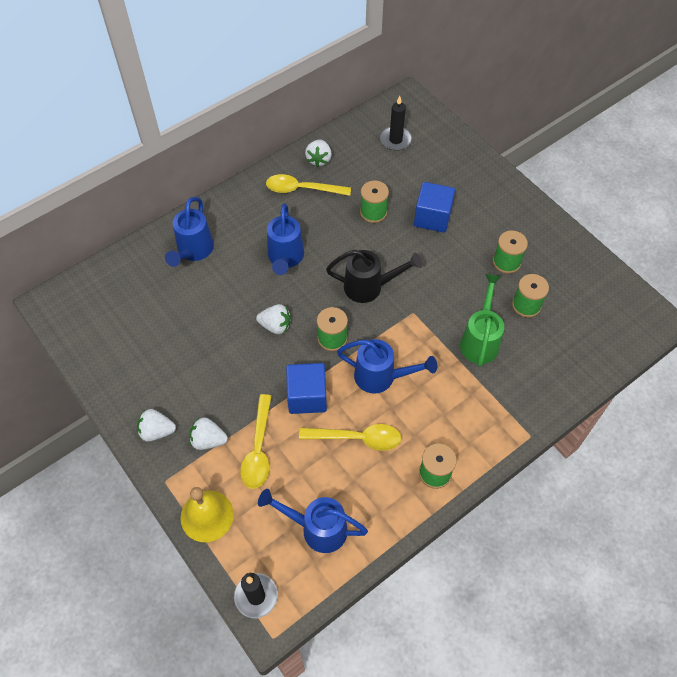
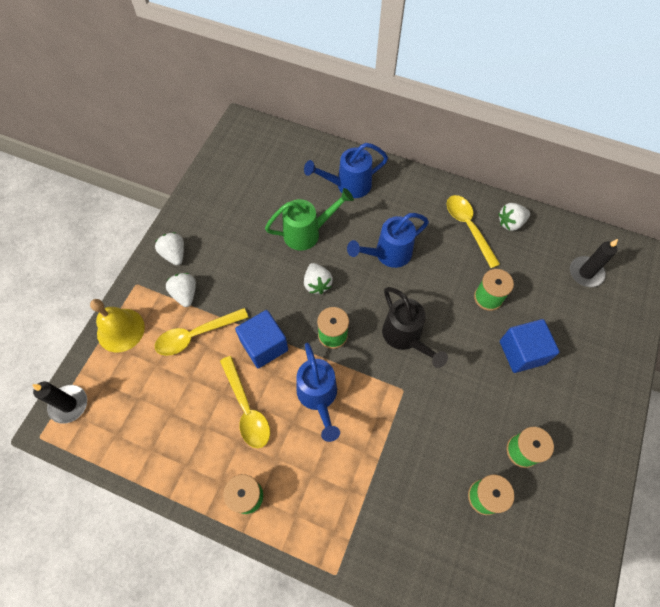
camera: 60 degrees right, 5 degrees up
blue watering can [258,489,368,553] -> none
green watering can [460,274,504,367] -> green watering can moved to [265,188,354,250]

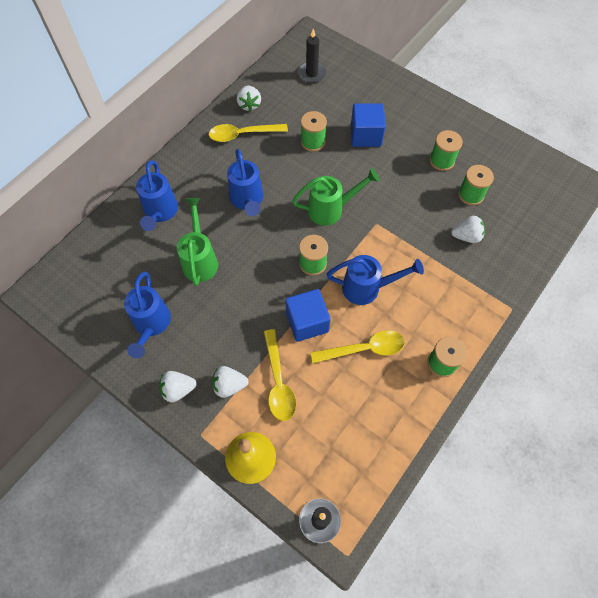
camera: 75 degrees left, 0 degrees up
white strawberry [304,263,333,294] -> white strawberry moved to [451,216,485,243]
black watering can [382,287,448,368] -> green watering can [292,168,379,226]
none -> blue watering can [124,272,171,358]

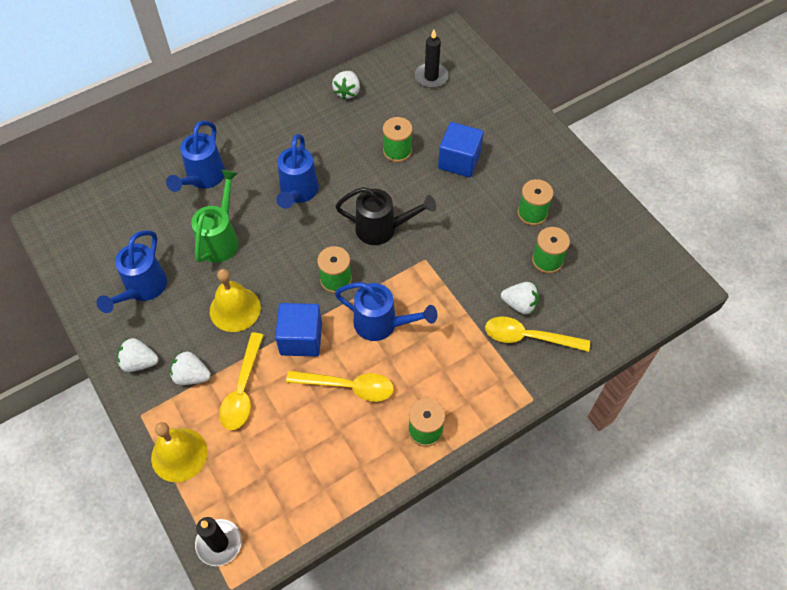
camera: 20 degrees right, 5 degrees down
yellow spoon [209,124,288,142] -> yellow spoon moved to [485,317,590,352]
green watering can [292,168,379,226] -> black watering can [335,187,436,245]
none -> yellow bell [210,269,261,332]

